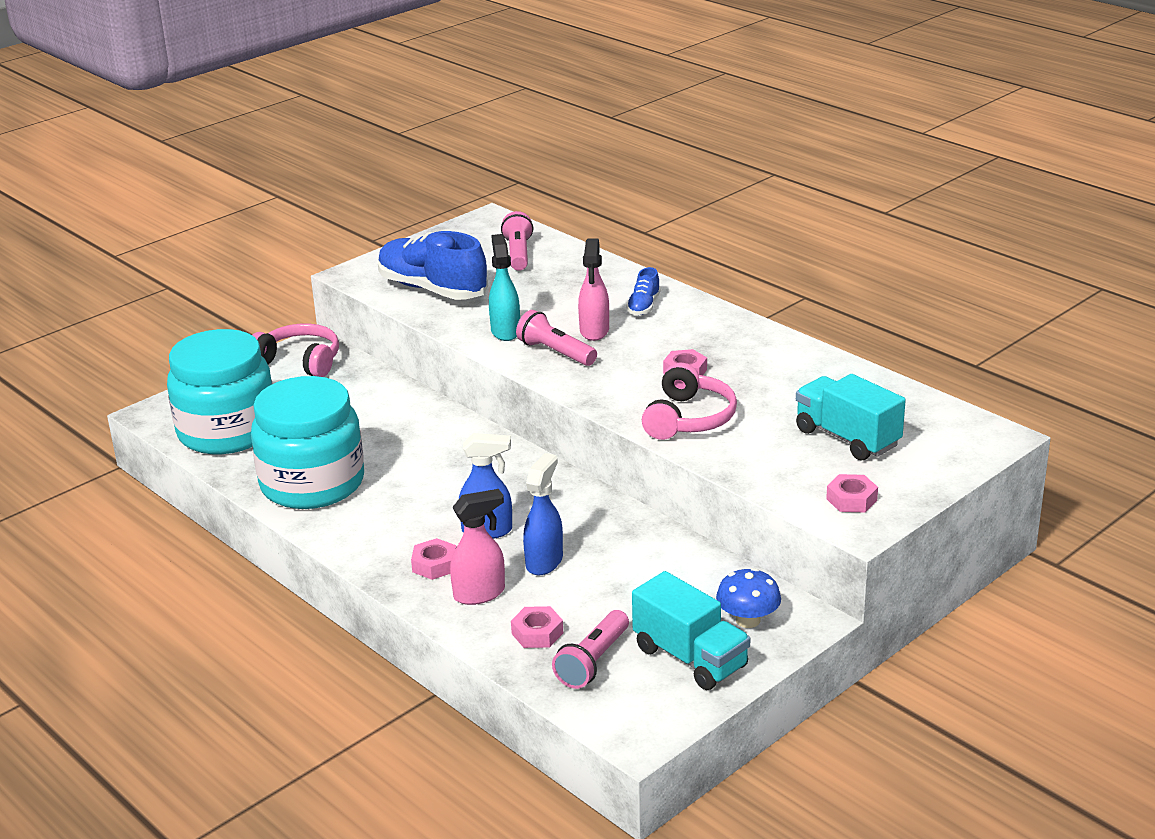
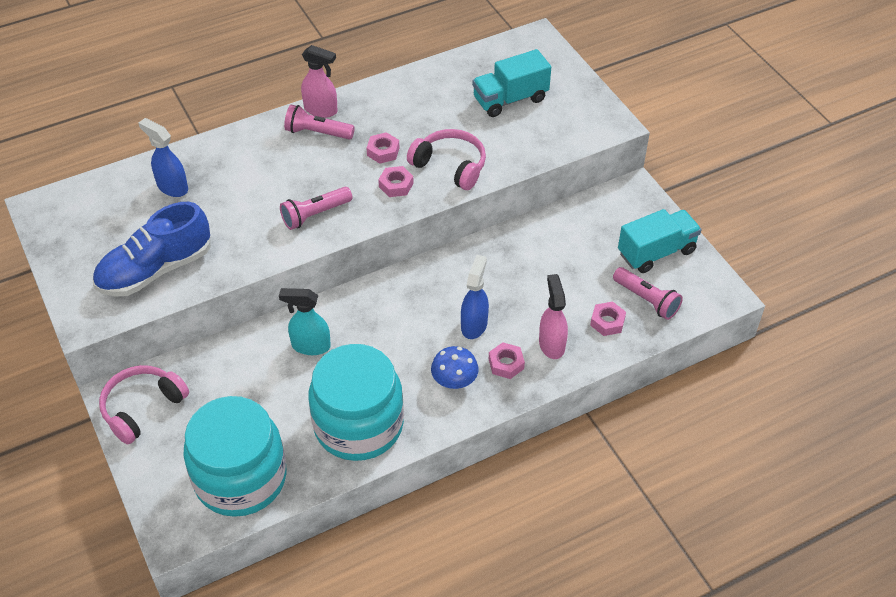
camera: 75 degrees left, 20 degrees up
turquoise spray bottle [489,234,520,341] -> turquoise spray bottle moved to [279,288,331,355]
pink flashlight [501,211,533,271] -> pink flashlight moved to [284,105,355,140]
blue spray bottle [523,453,563,575] -> blue spray bottle moved to [139,118,188,197]
pink spray bottle [578,238,609,341] -> pink spray bottle moved to [301,45,338,118]
blue shoe [626,267,661,315] -> none
blue mushroom [716,568,781,628] -> blue mushroom moved to [431,346,479,389]
pink nut [826,474,878,513] -> pink nut moved to [378,166,414,197]

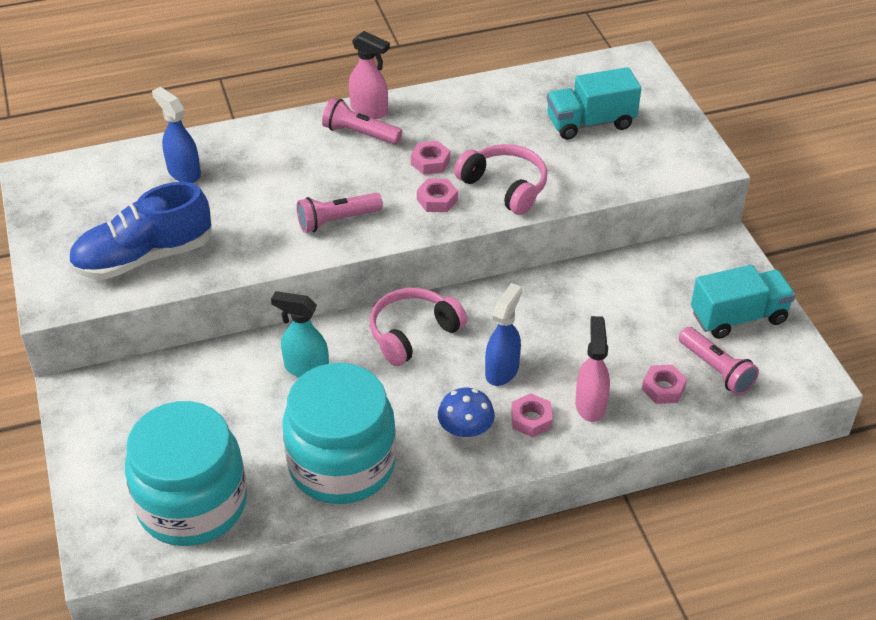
camera: 10 degrees right, 5 degrees down
pink headphones [99,365,189,445] -> pink headphones moved to [370,288,467,366]

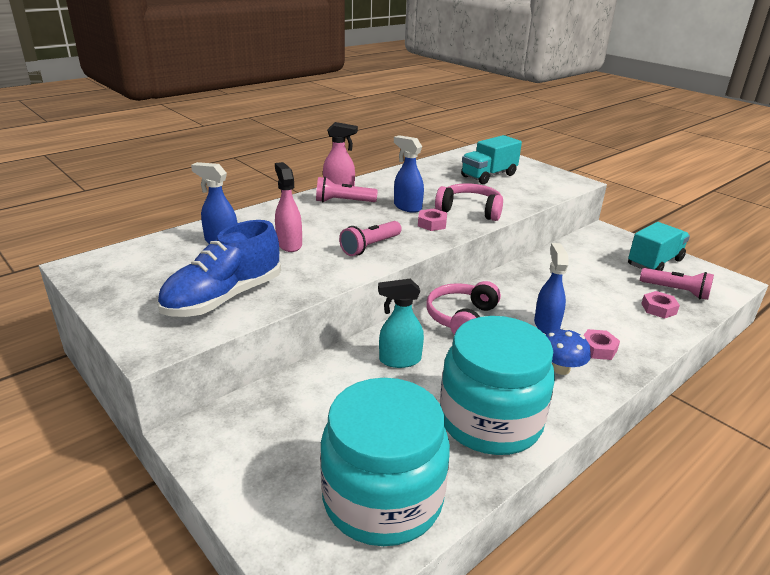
camera: 25 degrees left, 15 degrees down
pink nut [411,141,450,175] -> blue spray bottle [394,135,424,213]
pink spray bottle [575,316,610,422] -> pink spray bottle moved to [275,162,302,252]

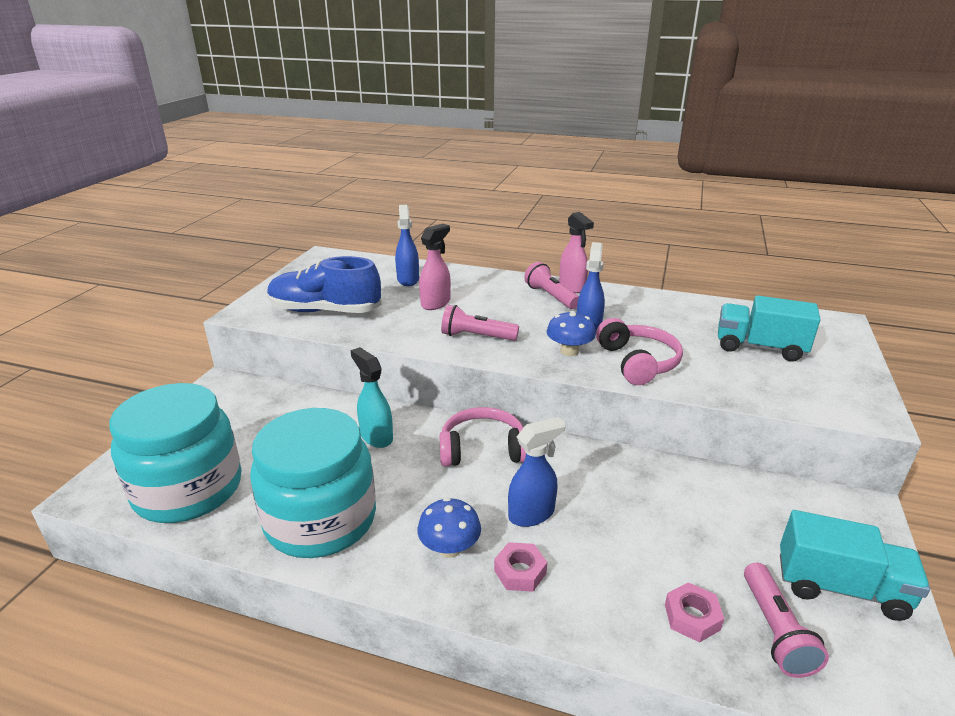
camera: 60 degrees right, 0 degrees up
pink nut [418,208,447,231] -> blue mushroom [547,311,596,356]

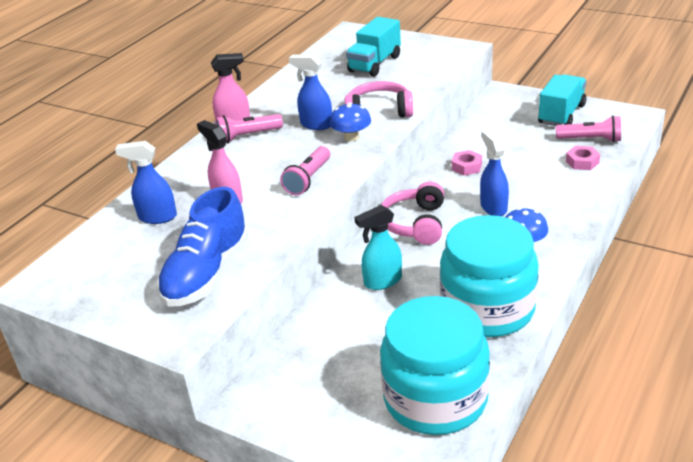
camera: 75 degrees left, 5 degrees up
pink nut [494,542,547,592] -> pink nut moved to [452,150,482,176]

